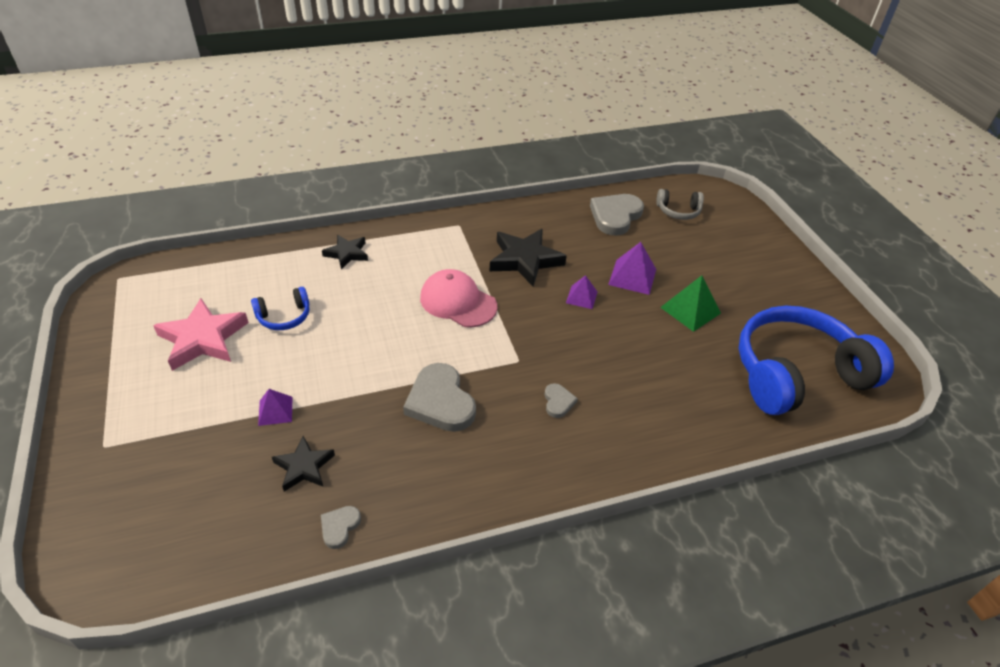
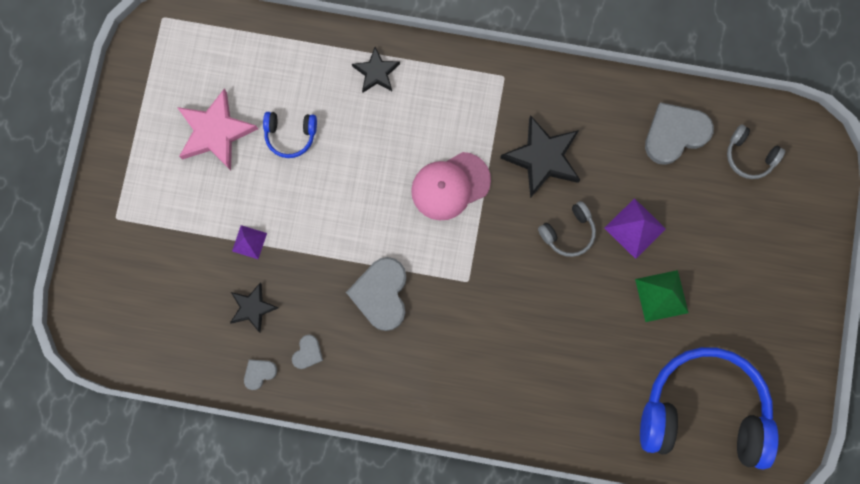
camera: 30 degrees right, 35 degrees up
pink cap [420,269,497,327] -> pink cap turned 90 degrees counterclockwise [411,152,491,220]
grey heart [544,383,578,418] -> grey heart moved to [292,335,323,369]
purple pyramid [566,275,597,309] -> grey headphones [538,201,596,257]

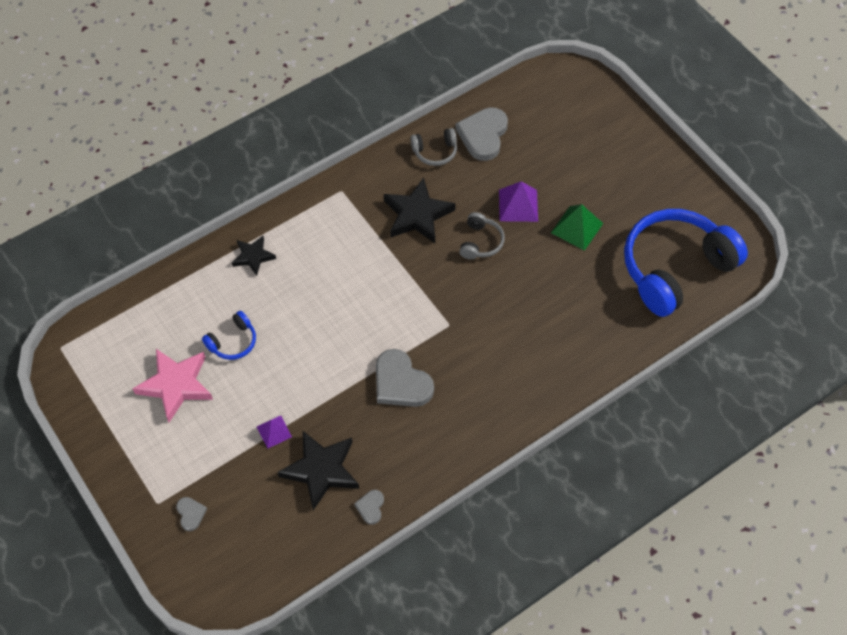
camera: 45 degrees left, 20 degrees down
black star [230,283,278,333] -> black star [278,431,359,510], size x1.68
grey heart [292,335,323,369] -> grey heart moved to [176,497,207,531]
pink cap [411,152,491,220] -> none
grey headphones [727,124,785,179] -> grey headphones moved to [411,128,457,166]

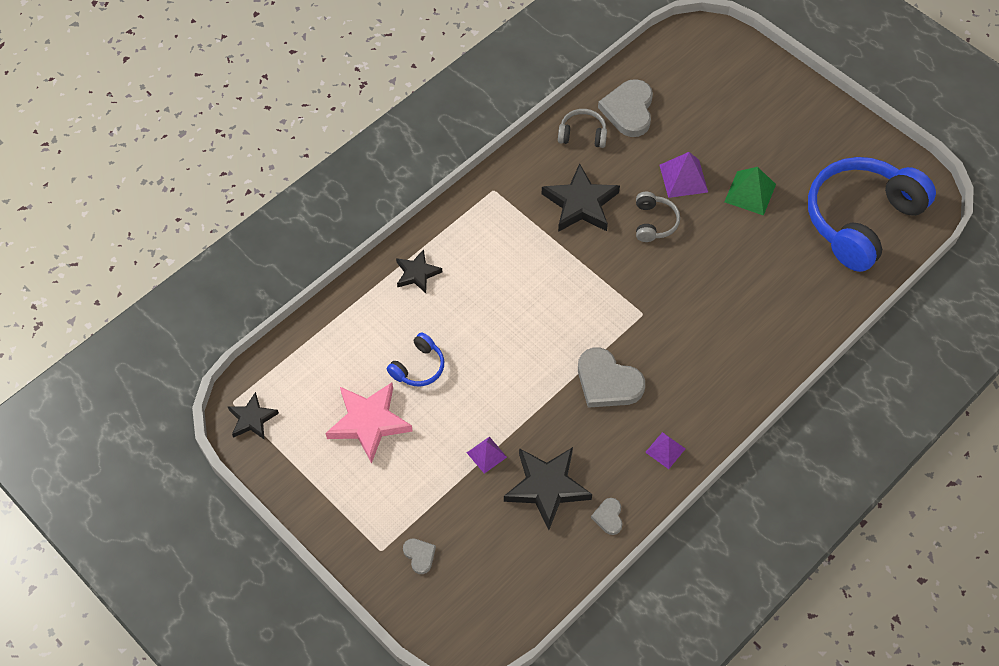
camera: 10 degrees left, 0 degrees up
grey headphones [411,128,457,166] -> grey headphones turned 150 degrees counterclockwise [558,109,607,148]
none -> black star [227,392,279,440]
none -> purple pyramid [645,432,685,469]

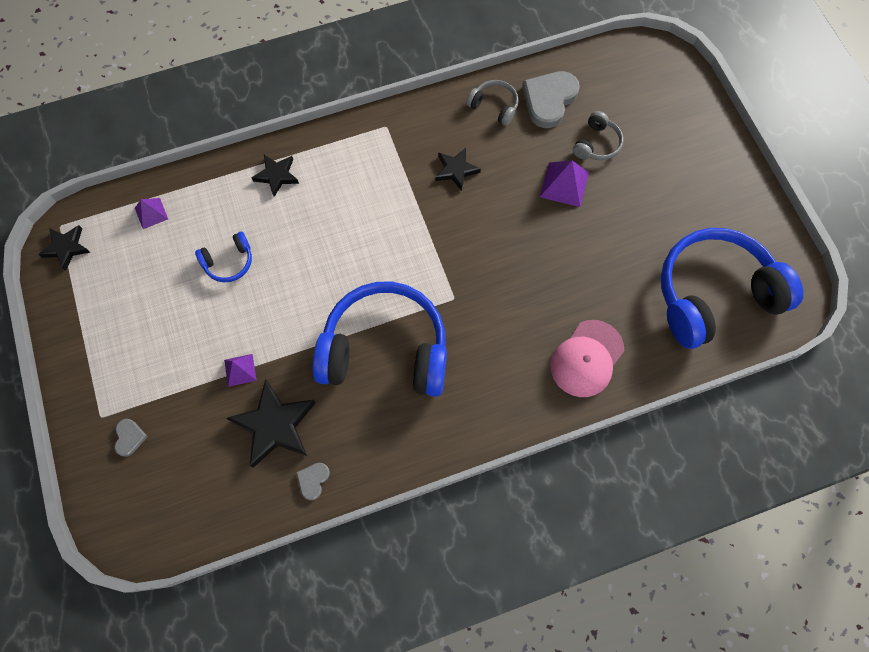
camera: 25 degrees right, 10 degrees up
pink star [326,382,413,464] -> none
black star [542,163,620,232] -> black star [435,148,481,191], size x0.59
grey heart [578,347,645,408] -> blue headphones [313,282,447,397]
grey headphones [636,192,680,242] -> grey headphones moved to [573,111,623,160]
purple pyramid [645,432,685,469] -> purple pyramid moved to [135,198,168,229]
green pyramid [724,167,776,216] -> none
none -> pink cap [550,320,624,397]

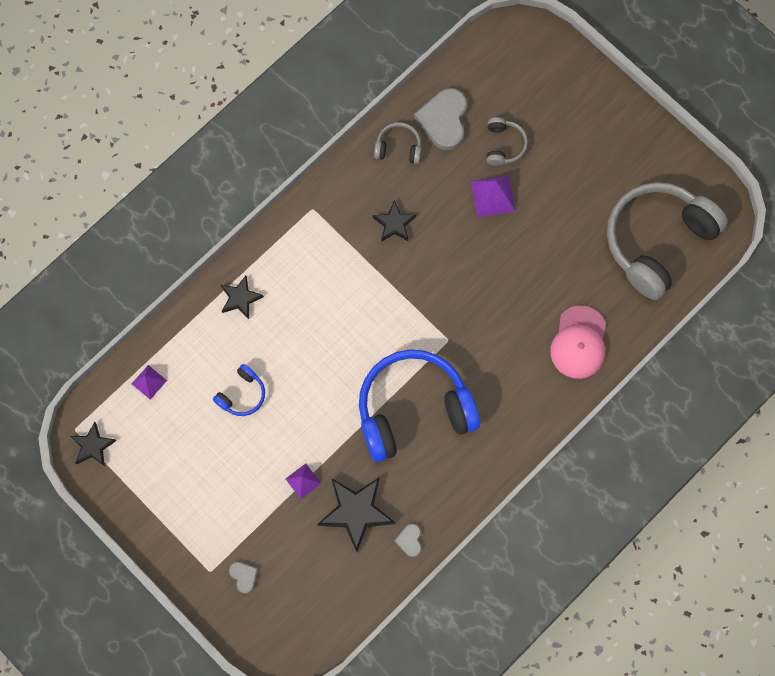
camera: 25 degrees left, 5 degrees up
blue headphones [661,228,804,349] -> grey headphones [607,182,728,300]

